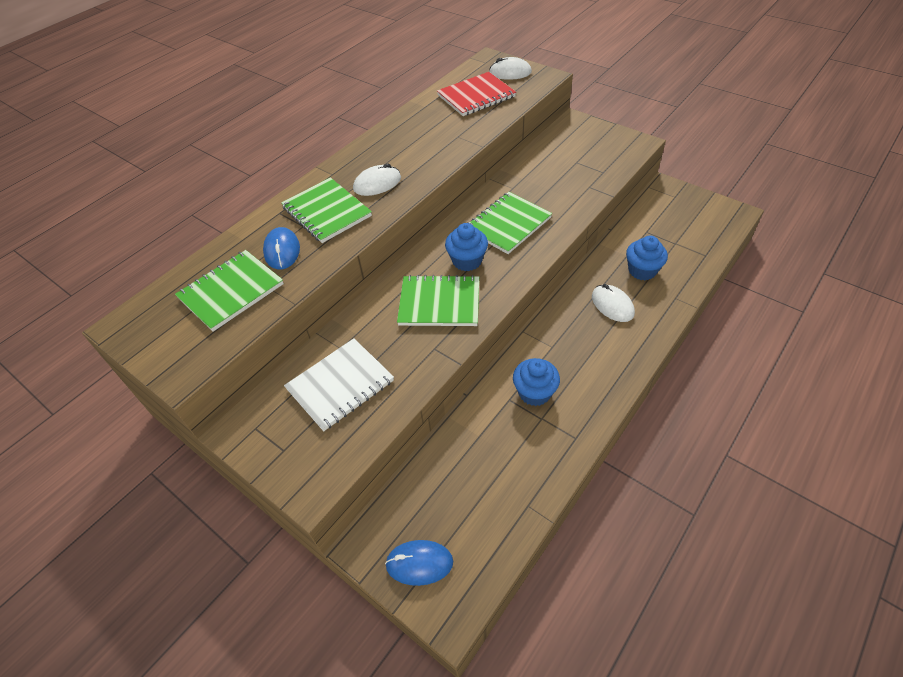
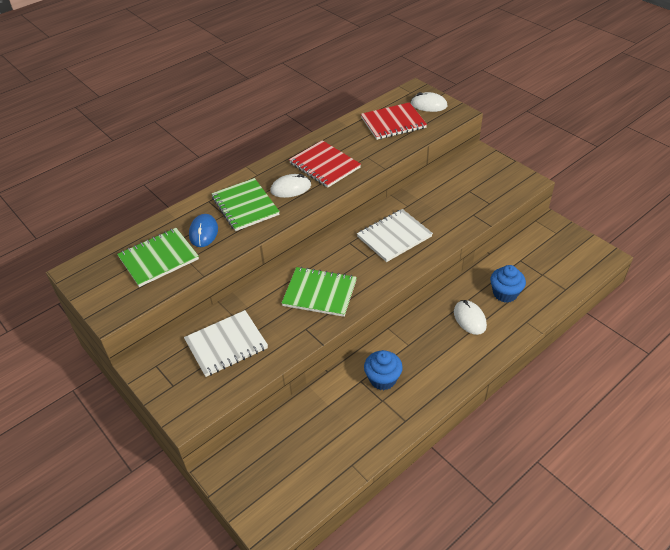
camera: 10 degrees right, 5 degrees down
blue mouse [385,540,453,586] -> none
blue cupcake [445,223,488,271] -> none
green notebook [467,192,552,254] -> white notebook [357,209,433,262]
none -> red notebook [289,140,361,188]

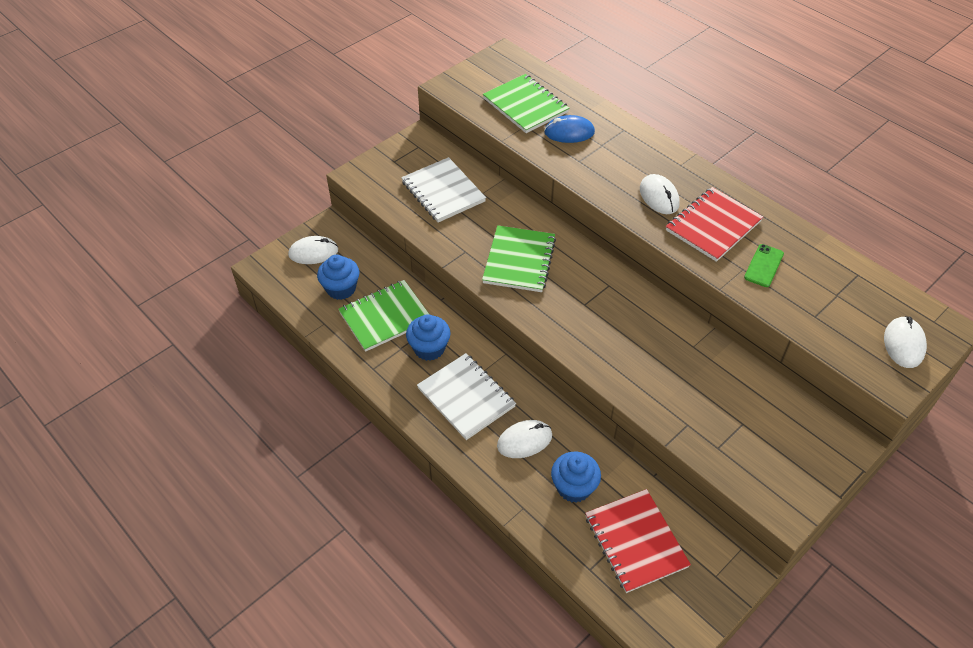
camera: 85 degrees right, 5 degrees up
green notebook [211,178,280,231] -> green notebook moved to [338,280,430,352]
white notebook [357,209,433,262] -> white notebook moved to [417,353,516,440]
red notebook [361,102,427,140] -> red notebook moved to [585,489,691,593]
none -> white mouse [288,236,338,264]
none -> blue cupcake [317,255,359,300]
none -> green phone [744,244,784,287]

